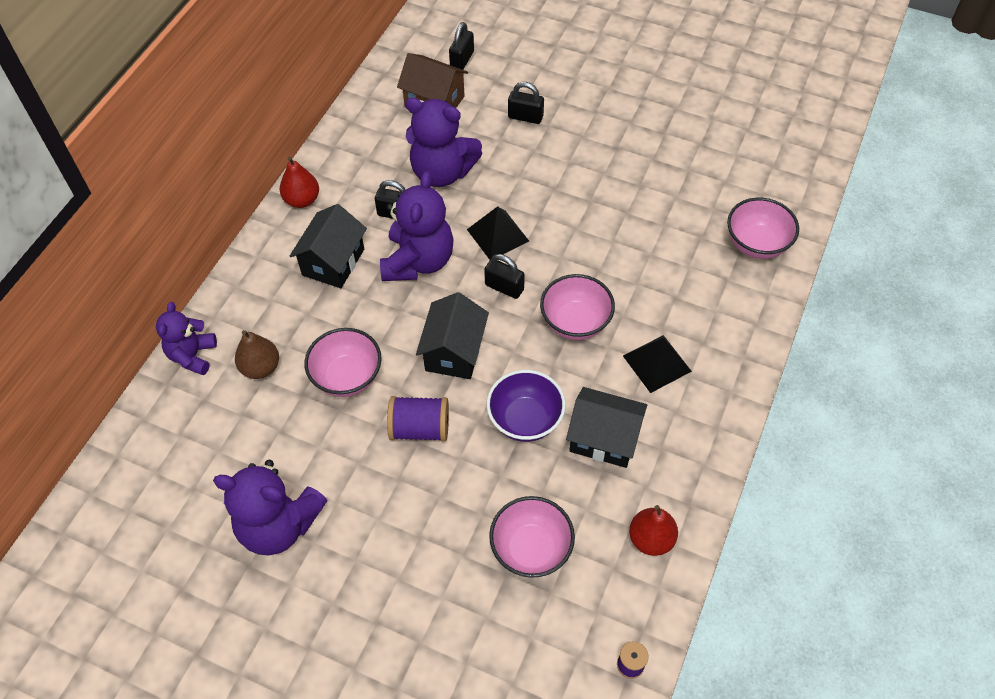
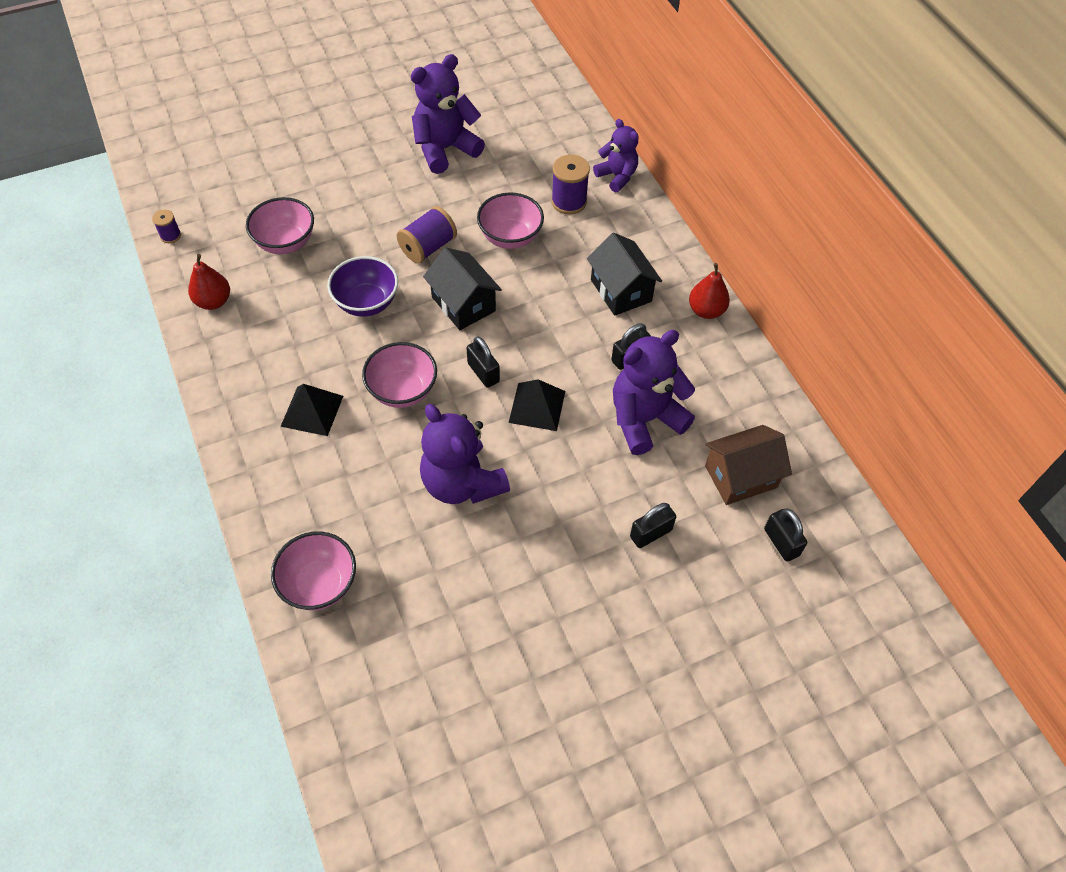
camera: 130 degrees right, 0 degrees up
brown pear [235,330,279,379] -> purple spool [551,155,590,215]
purple teddy bear [380,171,454,281] -> purple teddy bear moved to [420,404,510,504]
black padlock [484,254,525,299] -> black padlock turned 75 degrees clockwise [467,336,500,388]
black house [566,387,647,468] -> none

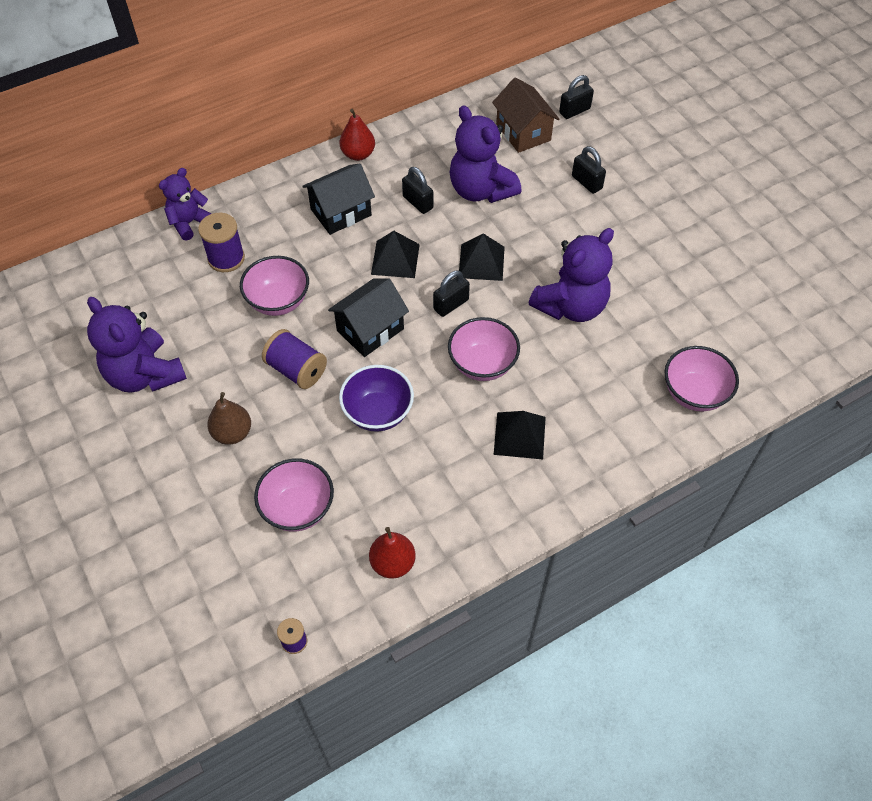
camera: 95 degrees left, 0 degrees up
none -> brown pear [207,392,251,445]
none -> black pyramid [371,231,420,278]

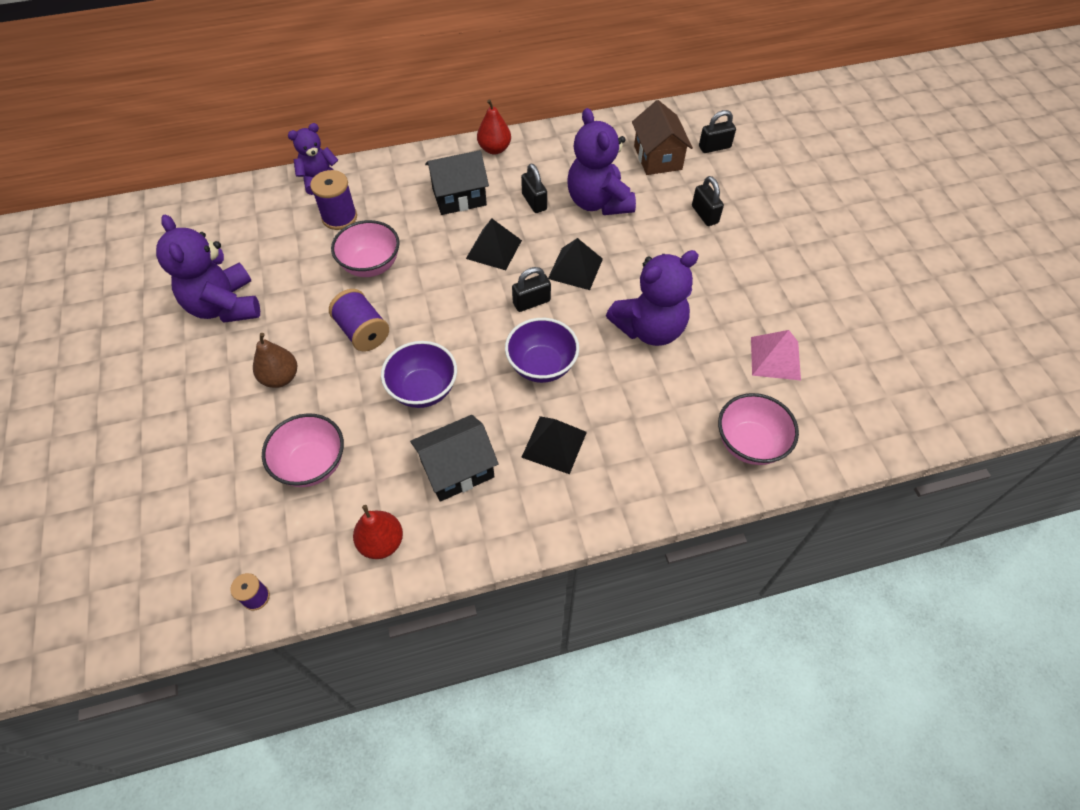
camera: 15 degrees right, 0 degrees up
black house [328,279,409,357] -> black house moved to [410,415,499,502]
pink bowl [448,317,520,381] -> purple bowl [505,318,579,383]
none -> pink pyramid [751,330,801,380]

